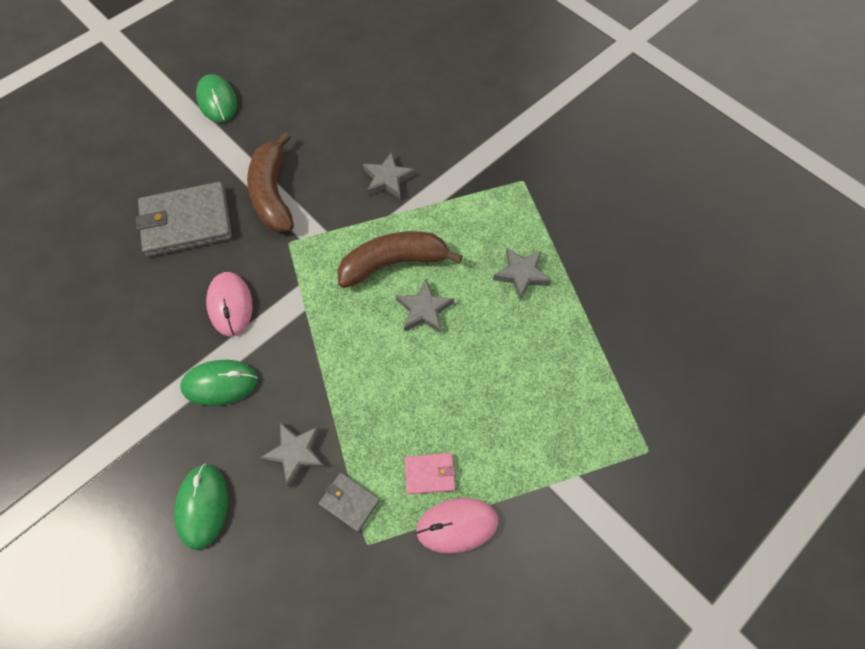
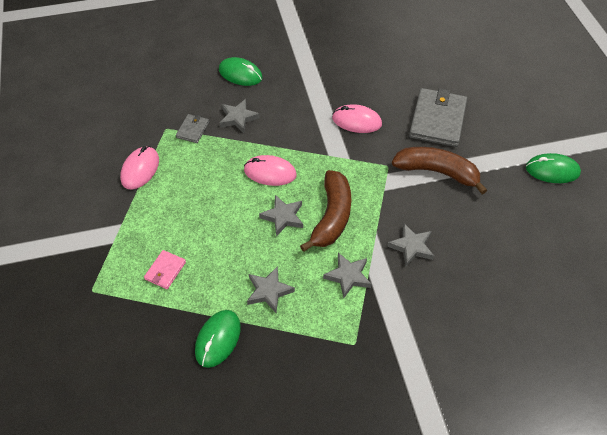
camera: 120 degrees right, 10 degrees down
green mouse [180,360,258,406] -> green mouse moved to [195,310,241,368]
grey wallet [319,473,380,532] -> grey wallet turned 45 degrees counterclockwise [176,114,209,143]
pink wallet [405,453,456,495] -> pink wallet moved to [144,250,186,289]
none -> pink mouse [244,155,297,186]
none -> grey star [323,253,372,298]

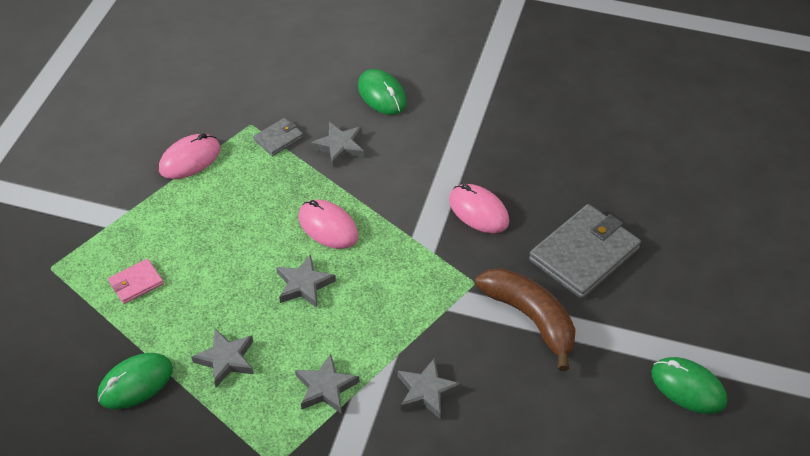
camera: 30 degrees right, 5 degrees down
brown banana [300,170,351,252] -> none

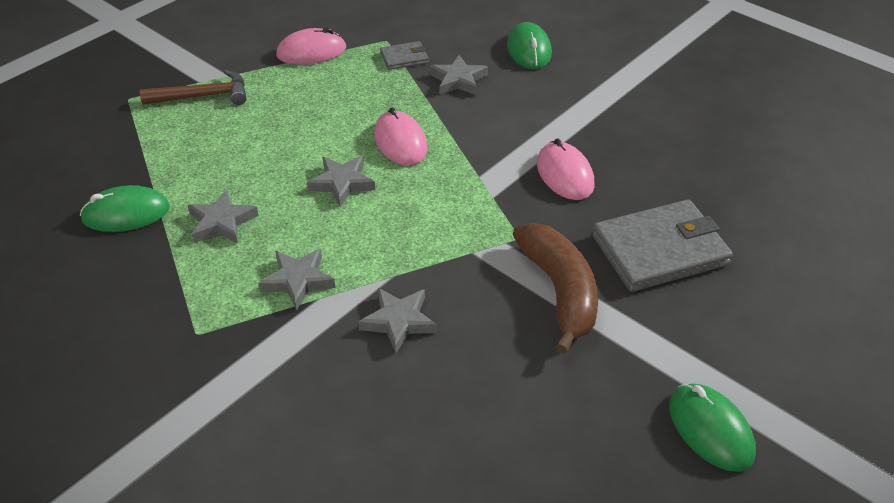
camera: 25 degrees right, 5 degrees down
pink wallet [108,259,163,304] -> none
none -> brown hammer [140,70,247,105]

